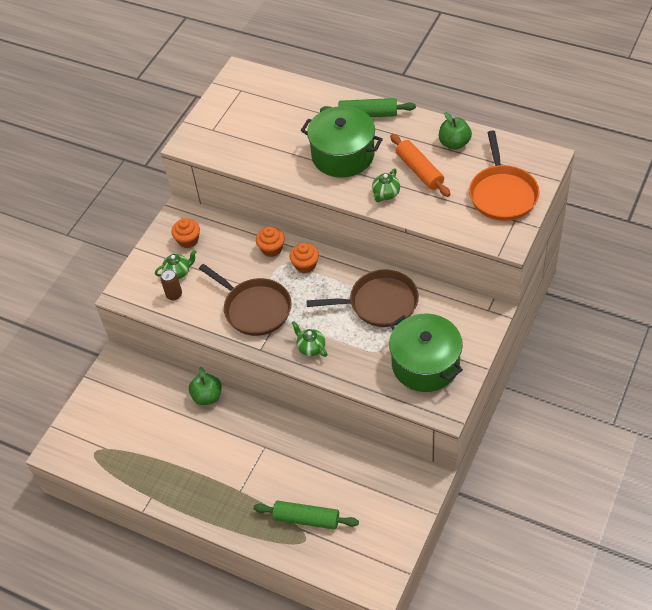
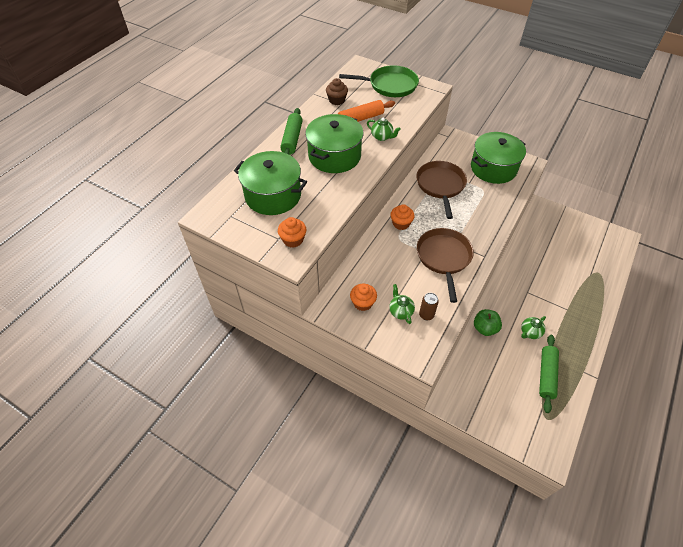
camera: 90 degrees left, 0 degrees up
brown pan [199,264,291,336] -> brown pan turned 45 degrees counterclockwise [417,228,474,303]
green rolling pin [253,501,359,530] -> green rolling pin moved to [539,335,559,413]
orange cupcake [256,227,285,257] -> orange cupcake moved to [278,217,306,248]
green teapot [292,321,328,357] -> green teapot moved to [521,316,546,339]
green apple [439,112,472,150] -> brown cupcake [326,78,348,105]
orange pan [469,131,539,221] -> green pan [339,65,419,97]
none -> green pot [234,151,307,215]

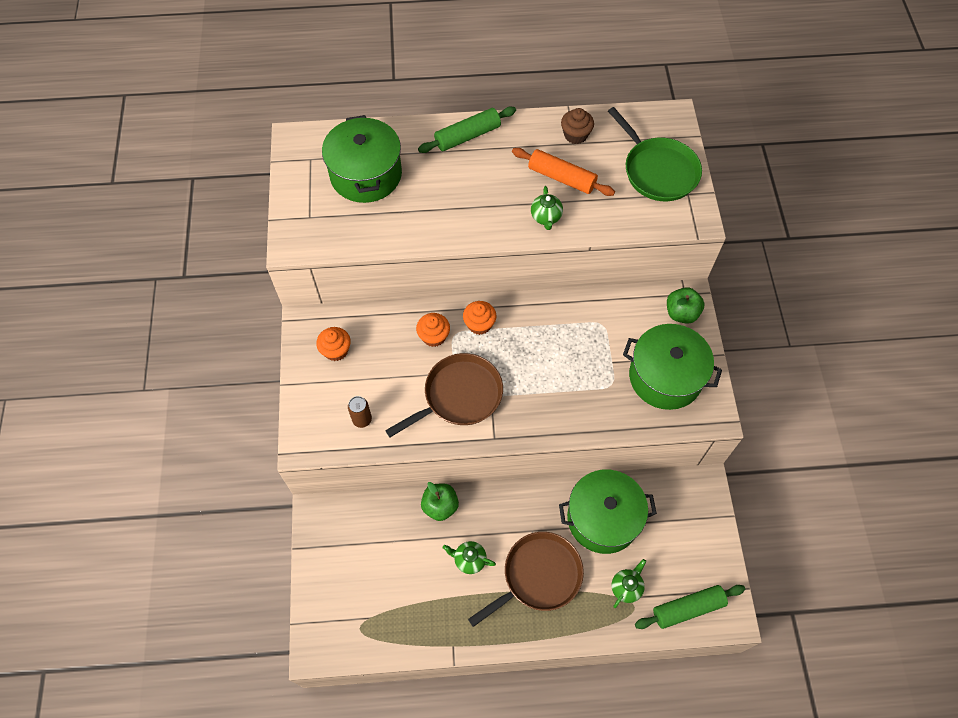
camera: 55 degrees right, 10 degrees up
orange cupcake [278,217,306,248] -> orange cupcake moved to [416,313,450,347]
green pot [305,114,363,173] -> green pot moved to [559,470,657,554]
green teapot [389,284,415,324] -> green teapot moved to [612,559,646,608]
brown pan [417,161,467,219] -> brown pan moved to [468,532,584,627]
green rolling pin [539,335,559,413] -> green rolling pin moved to [635,585,745,629]
none -> green apple [667,287,704,324]

